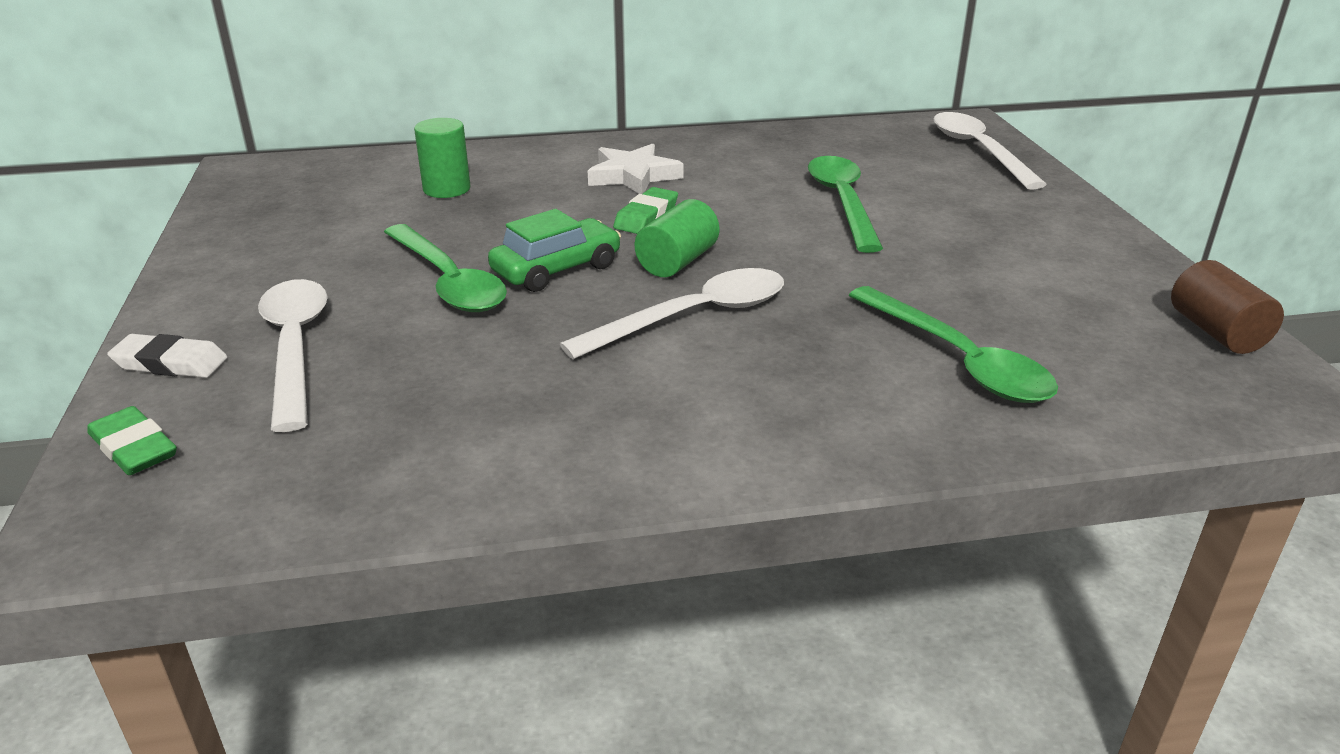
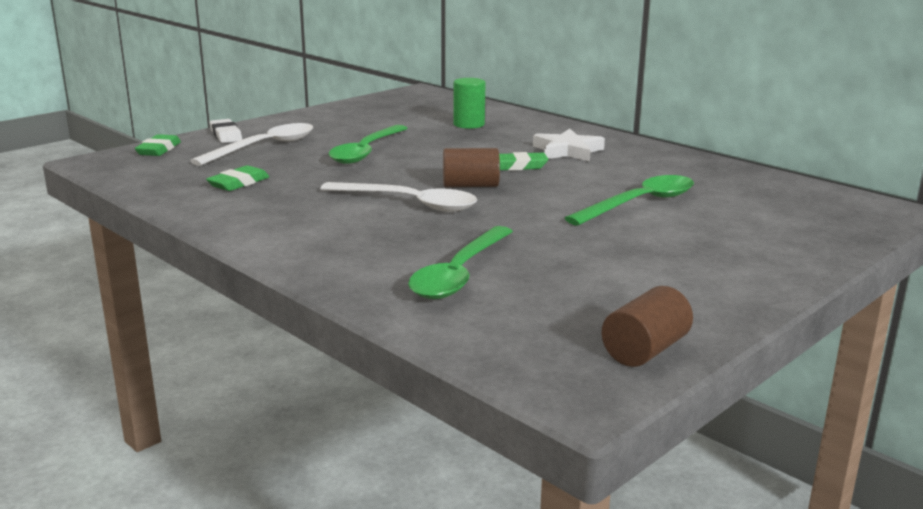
camera: 55 degrees right, 10 degrees down
green car [488,209,621,292] -> none
green cylinder [635,199,720,277] -> brown cylinder [443,148,500,187]
white spoon [933,112,1047,190] -> none
none -> green eraser [206,165,269,191]

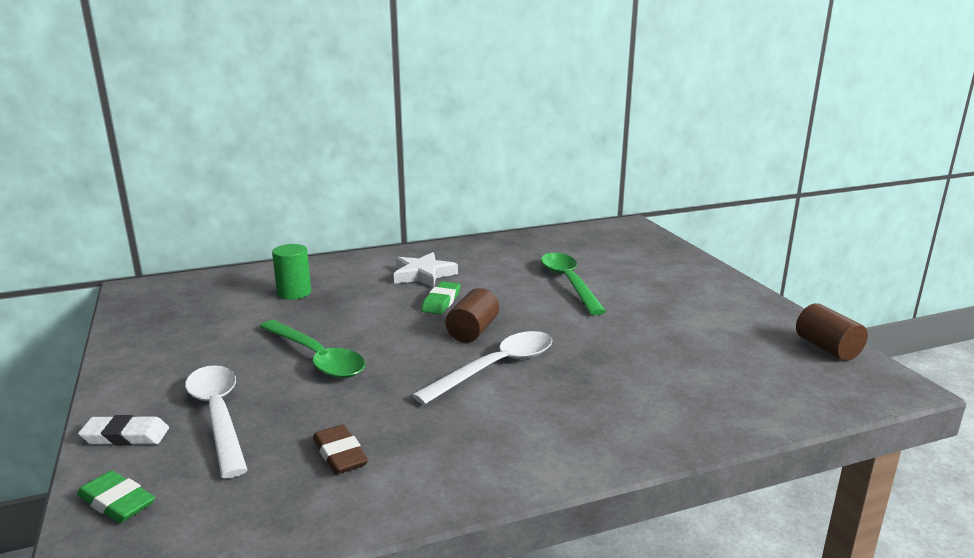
camera: 65 degrees left, 0 degrees up
green eraser [206,165,269,191] -> brown eraser [313,424,368,475]
green spoon [408,226,513,299] -> none

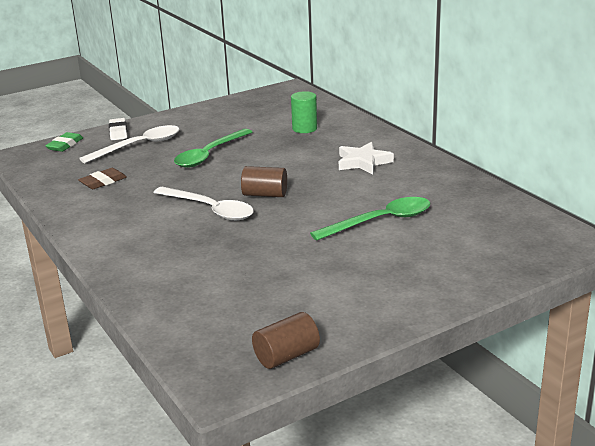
camera: 80 degrees right, 5 degrees up
green eraser [421,281,460,314] -> none

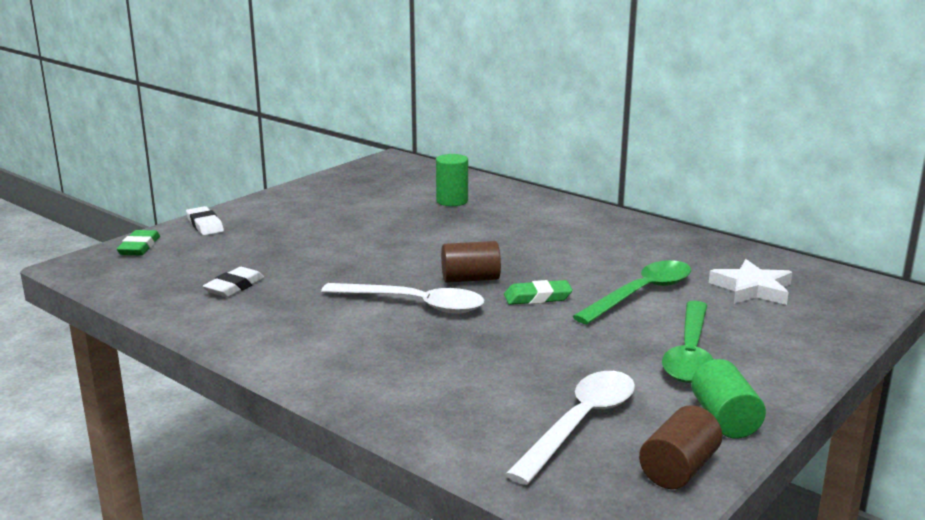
camera: 20 degrees left, 5 degrees down
brown eraser [78,168,127,189] -> white eraser [203,267,264,297]
white spoon [79,125,180,163] -> white spoon moved to [505,371,635,485]
green spoon [174,129,252,168] -> green spoon moved to [662,301,714,383]
white star [339,142,394,174] -> white star moved to [709,259,792,305]
none -> green eraser [504,280,573,305]
none -> green cylinder [691,359,766,439]

